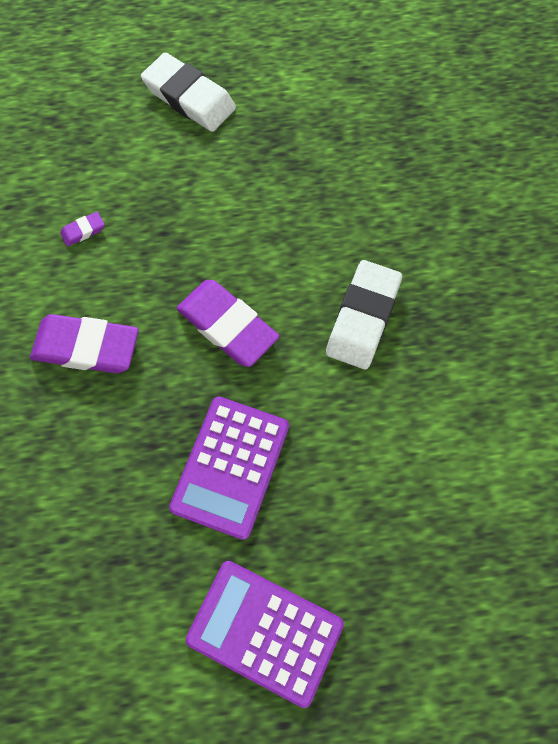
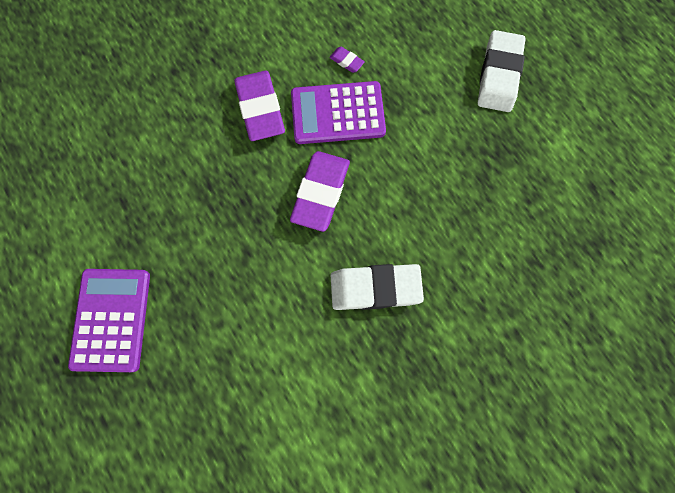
camera: 65 degrees right, 5 degrees up
purple calculator [169,396,289,540] -> purple calculator moved to [291,81,386,144]

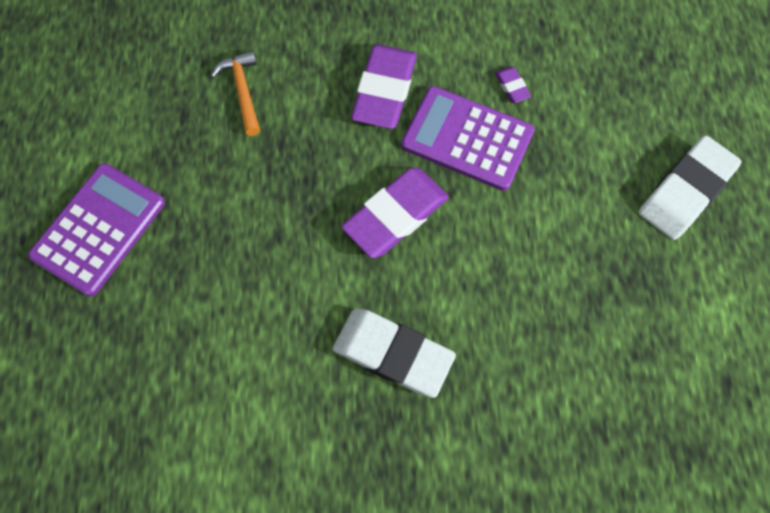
camera: 30 degrees right, 5 degrees down
none -> orange hammer [211,51,260,136]

